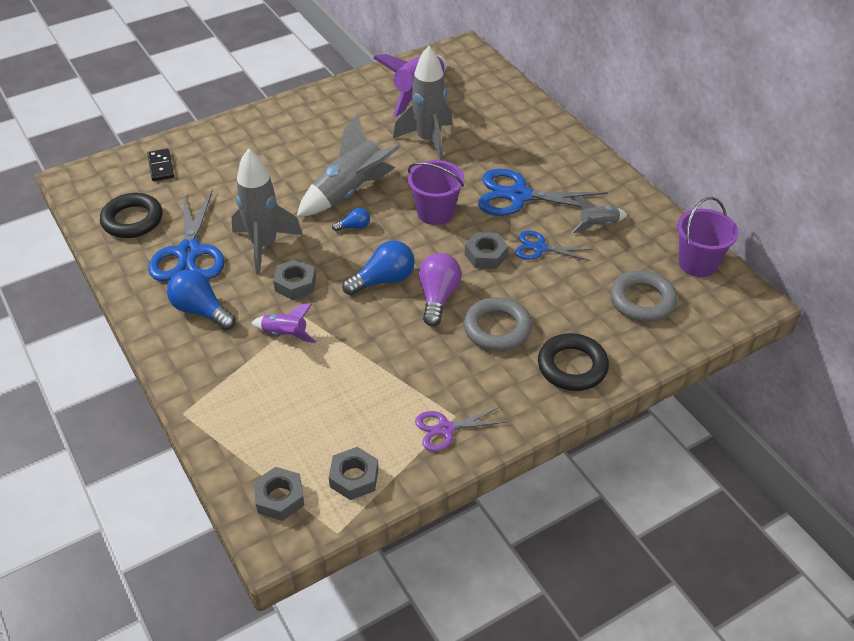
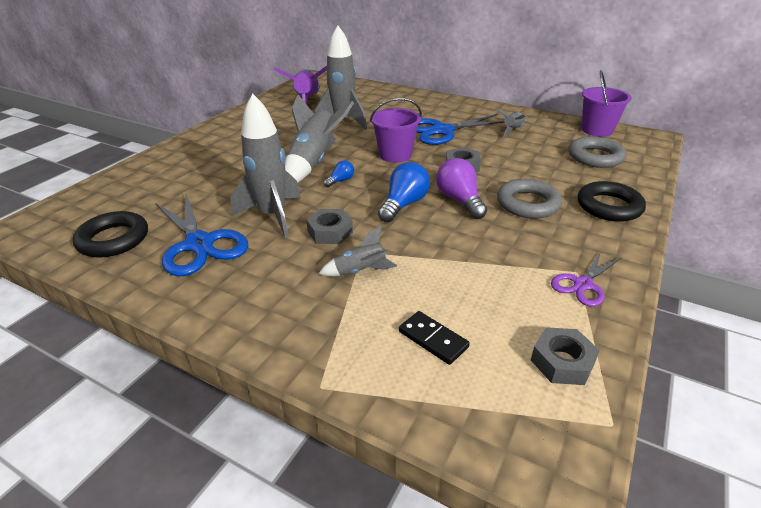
camera: 30 degrees left, 10 degrees down
black domino [147,149,174,181] -> black domino moved to [399,311,470,365]
blue light bulb [167,270,236,330] -> none
purple rocket [251,303,316,343] -> grey rocket [319,225,397,276]
grey nut [254,467,304,521] -> none
blue scissors [515,231,593,261] -> none

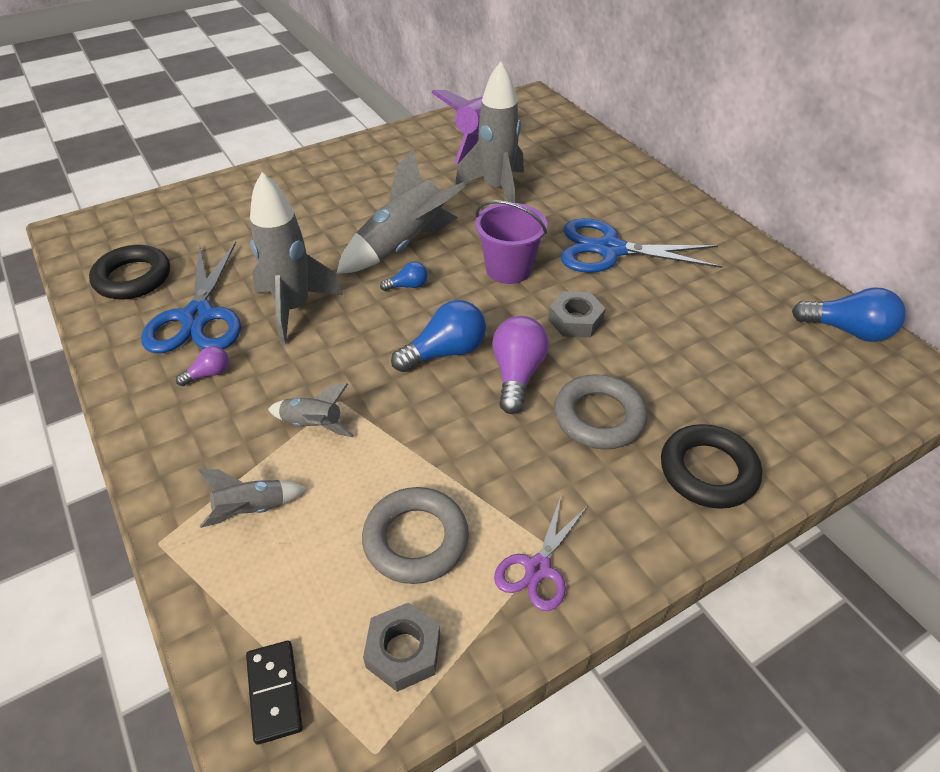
camera: 30 degrees right, 10 degrees up
grey nut [306,209,353,244] -> none
black domino [399,311,470,365] -> black domino moved to [246,641,303,745]
grey rocket [496,109,526,138] -> grey rocket moved to [198,469,307,528]
purple scissors [551,251,621,307] -> purple scissors turned 45 degrees counterclockwise [494,497,587,611]
grey ring [569,136,626,168] -> grey ring moved to [362,487,469,584]
purple bucket [582,70,632,137] -> blue light bulb [792,287,906,342]
none -> purple light bulb [176,346,229,386]

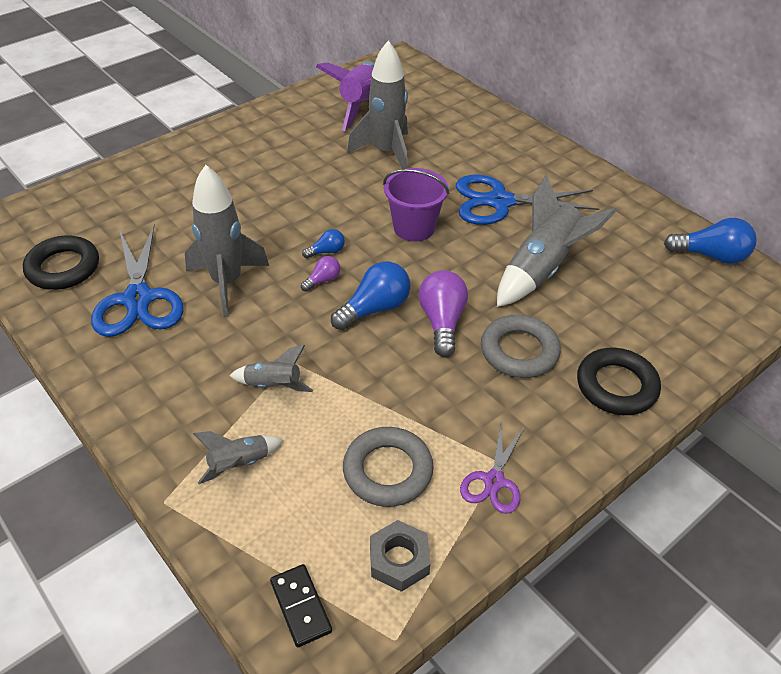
camera: 10 degrees left, 0 degrees up
purple light bulb [176,346,229,386] -> purple light bulb moved to [301,256,340,292]
grey rocket [336,149,466,274] -> grey rocket moved to [497,175,617,307]
grey nut [548,291,606,338] -> none

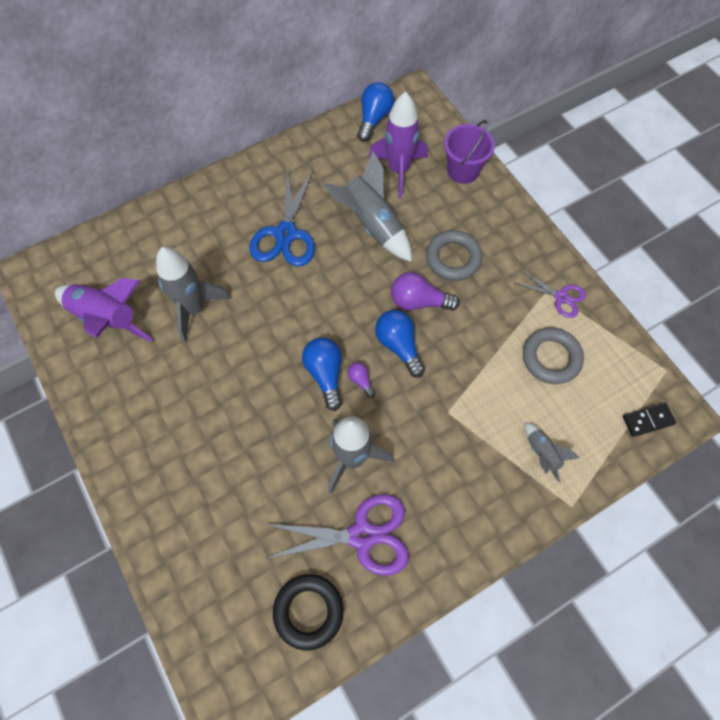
camera: 80 degrees left, 20 degrees up
blue scissors [91,224,184,337] -> purple scissors [264,494,409,576]
grey rocket [230,345,313,392] -> none
blue light bulb [302,229,345,258] -> blue light bulb [302,337,342,411], size x1.89
grey nut [370,520,430,592] -> none
purple bucket [383,168,449,241] -> purple bucket moved to [444,120,495,184]
black ring [577,348,661,415] -> none
none -> purple rocket [369,91,428,198]

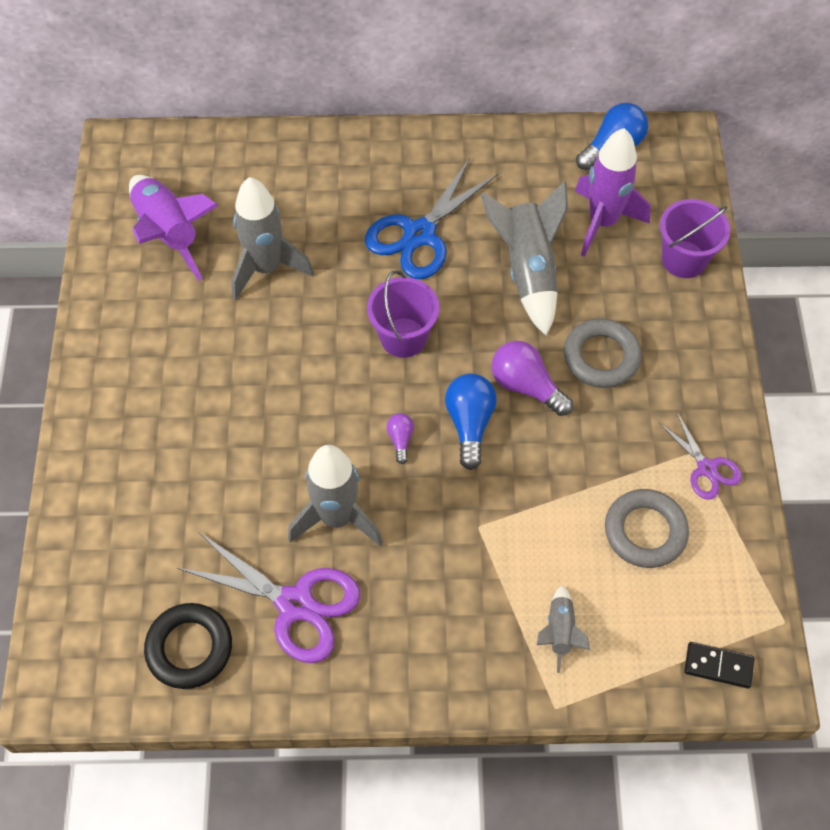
camera: 30 degrees right, 5 degrees down
blue light bulb [302,337,342,411] -> none
none -> purple bucket [367,270,439,358]

